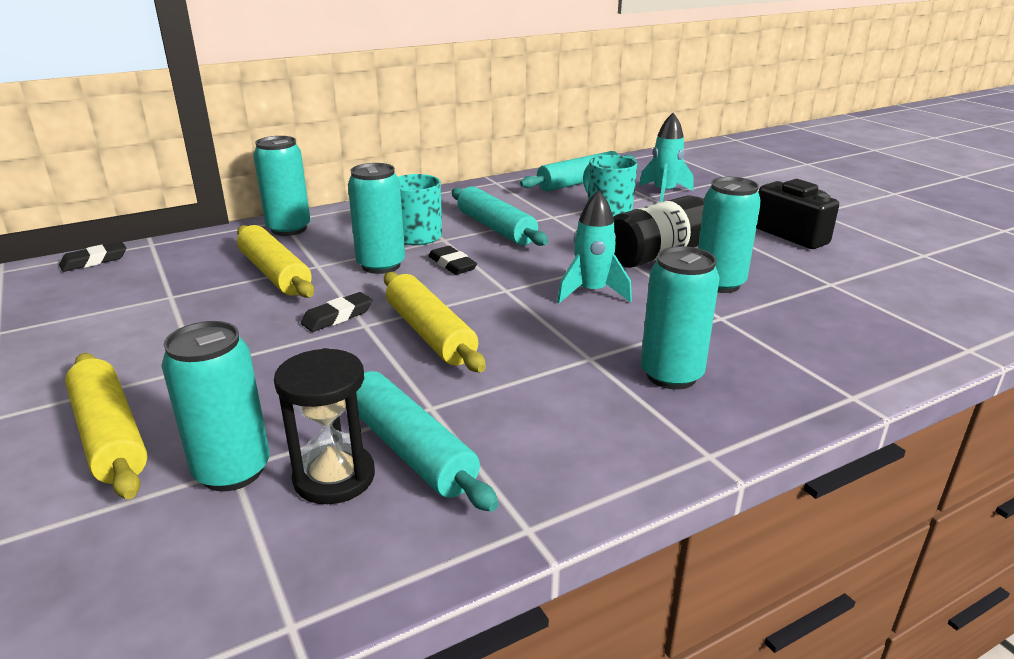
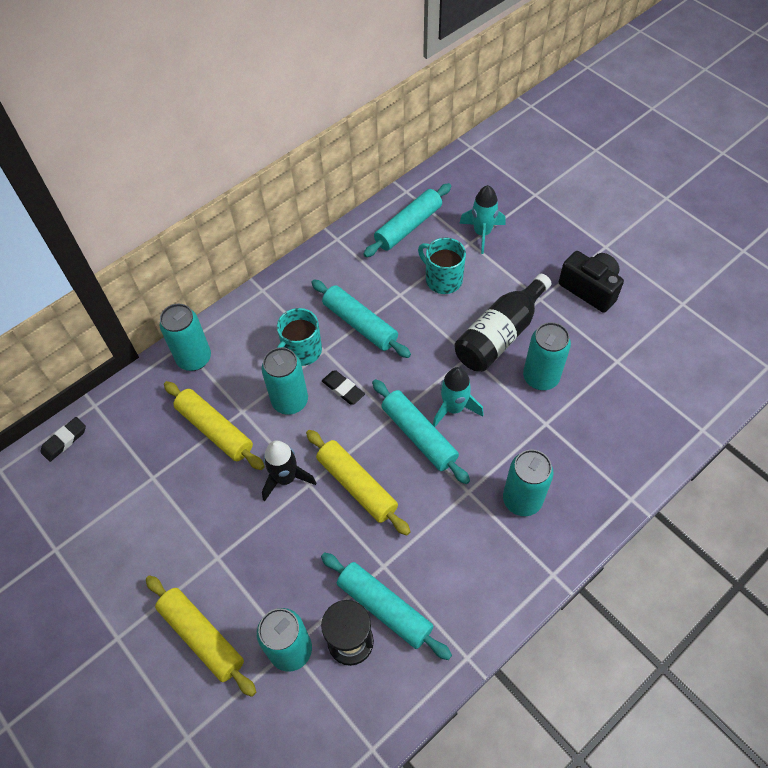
camera: 10 degrees left, 30 degrees up
black eraser [301,292,372,332] -> black rocket [262,441,316,501]
none -> turquoise rolling pin [372,379,470,484]

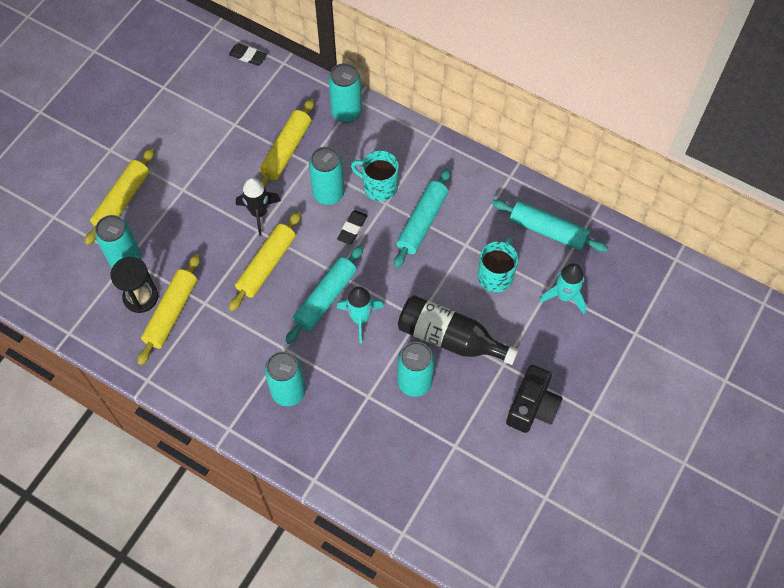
camera: 70 degrees right, 5 degrees up
turquoise rolling pin [321,553,452,660] -> yellow rolling pin [138,254,200,365]

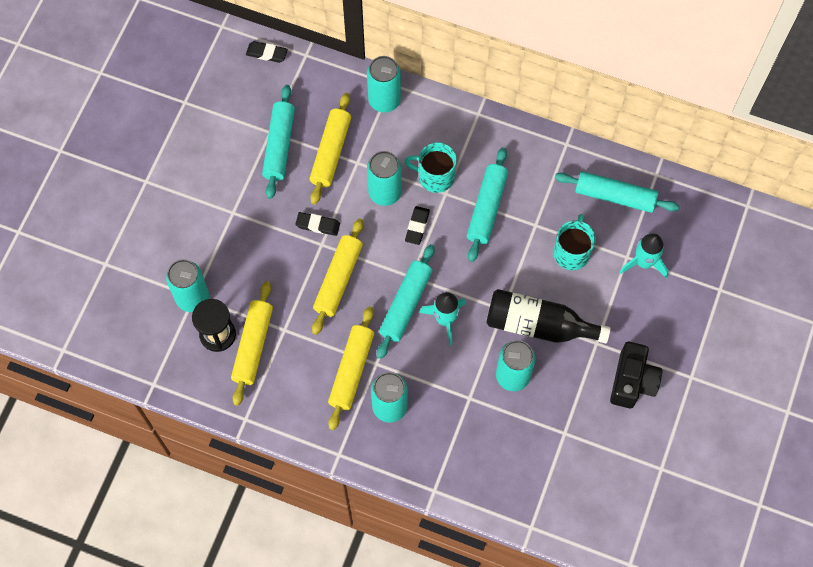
camera: 10 degrees left, 5 degrees up
yellow rolling pin [84,148,155,245] -> yellow rolling pin moved to [328,306,374,430]
black rocket [236,177,281,236] -> black eraser [295,212,340,236]
none -> turquoise rolling pin [262,85,295,199]

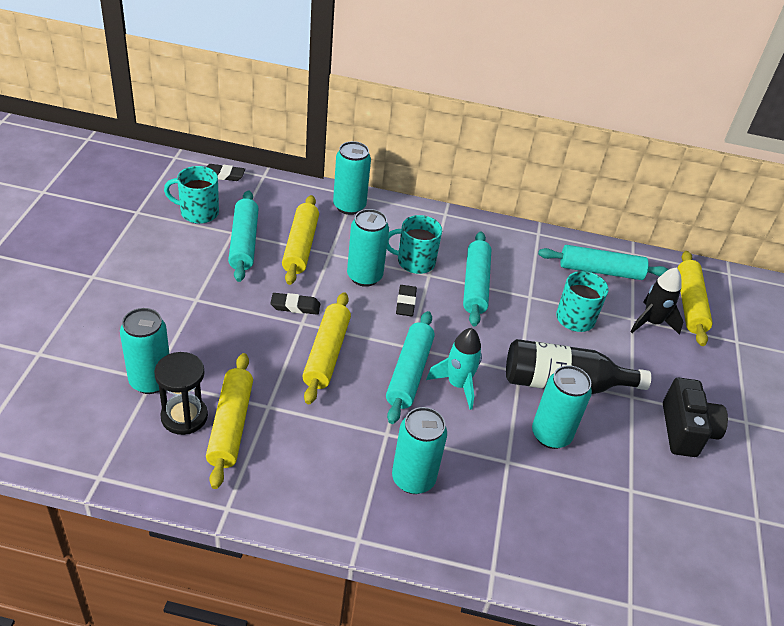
camera: 15 degrees left, 25 degrees down
yellow rolling pin [328,306,374,430] -> yellow rolling pin moved to [677,251,713,346]
turquoise rocket [620,233,668,278] -> black rocket [630,267,683,335]
none -> turquoise mug [164,166,219,224]

